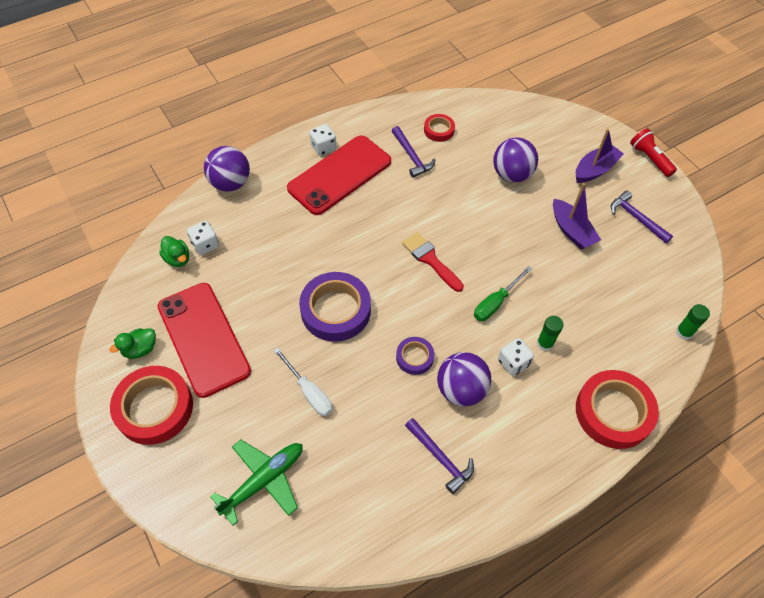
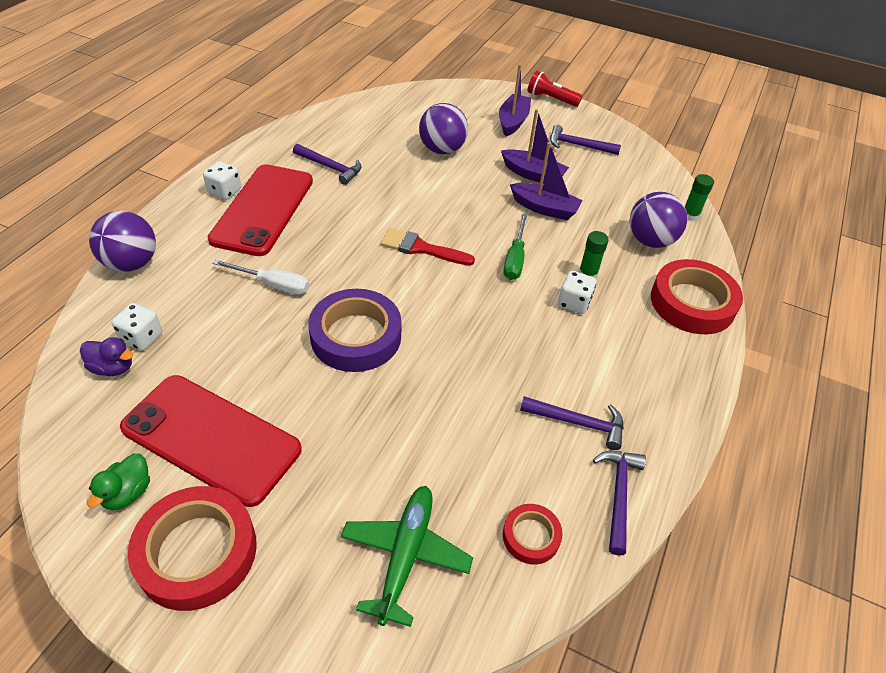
camera: 35 degrees left, 10 degrees down
green duck [159,236,189,267] -> purple duck [80,337,133,376]
white screwdriver [274,347,333,416] -> white screwdriver moved to [212,259,309,295]
purple tape [396,337,434,375] -> none
red tape [424,114,455,142] -> red tape moved to [503,504,563,564]
purple ball [437,352,491,406] -> purple ball moved to [629,192,688,248]
none -> purple boat [510,142,583,220]
none -> purple hammer [593,451,646,555]

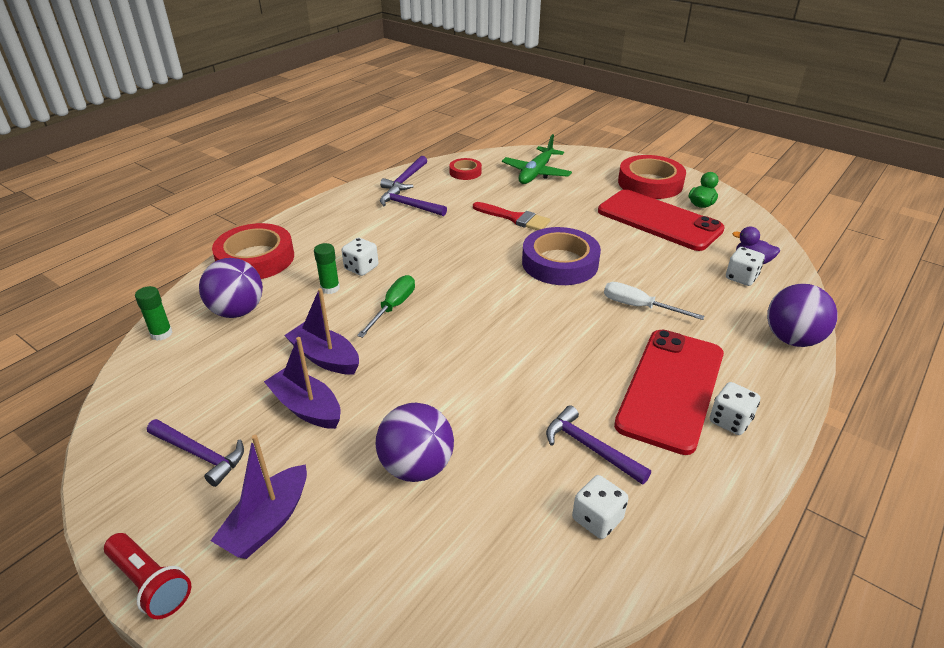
camera: 165 degrees left, 10 degrees down
red brush [380,228,475,265] -> red brush moved to [473,202,550,230]
none -> white dice [572,475,628,539]

